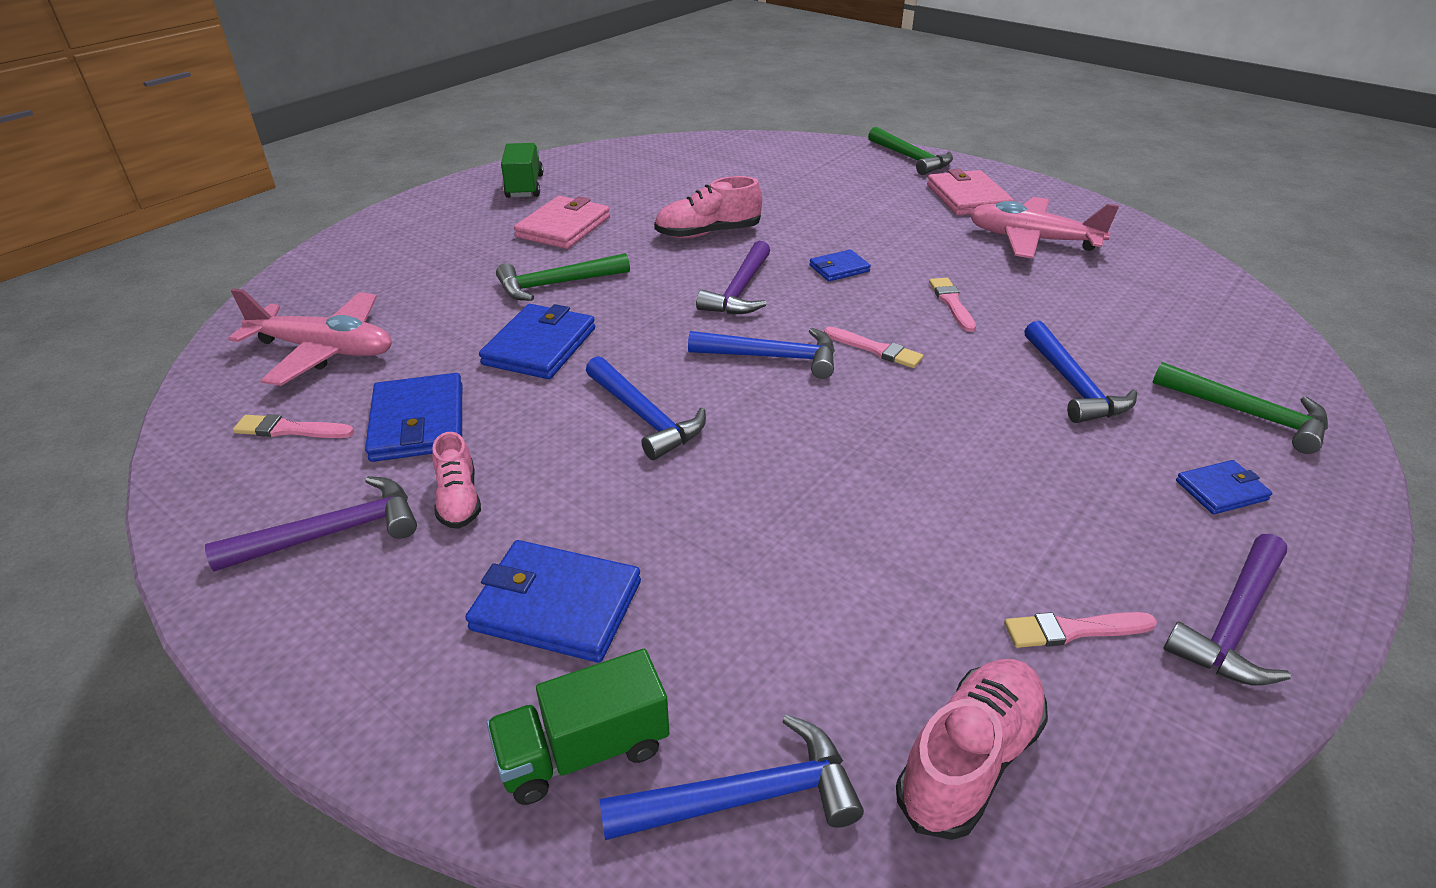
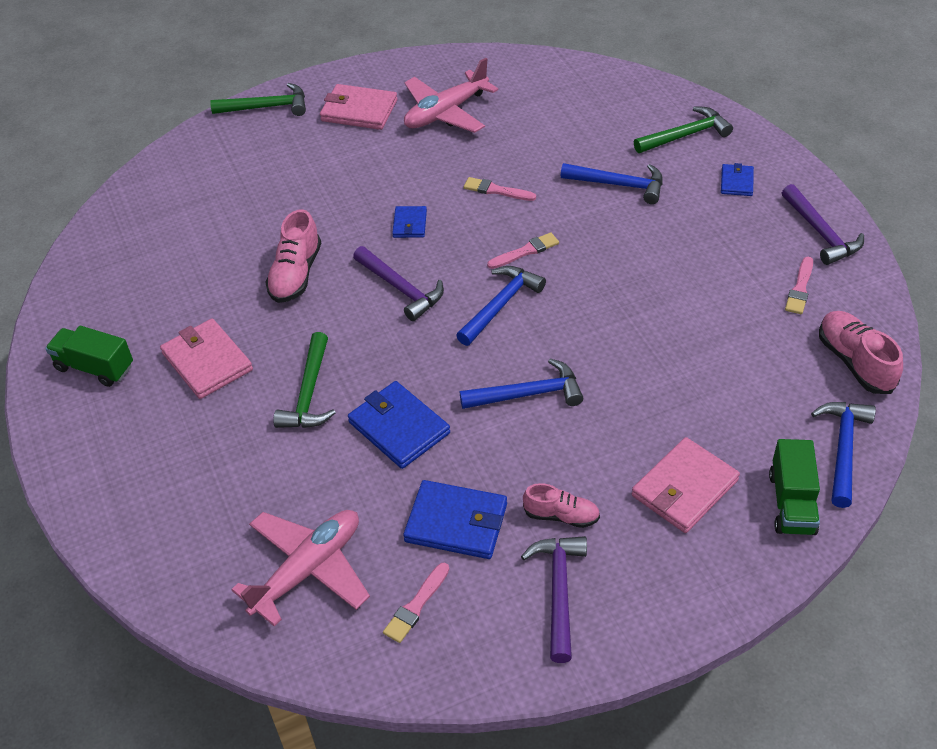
camera: 60 degrees left, 10 degrees up
blue wallet [465,540,641,663] -> pink wallet [632,437,740,533]

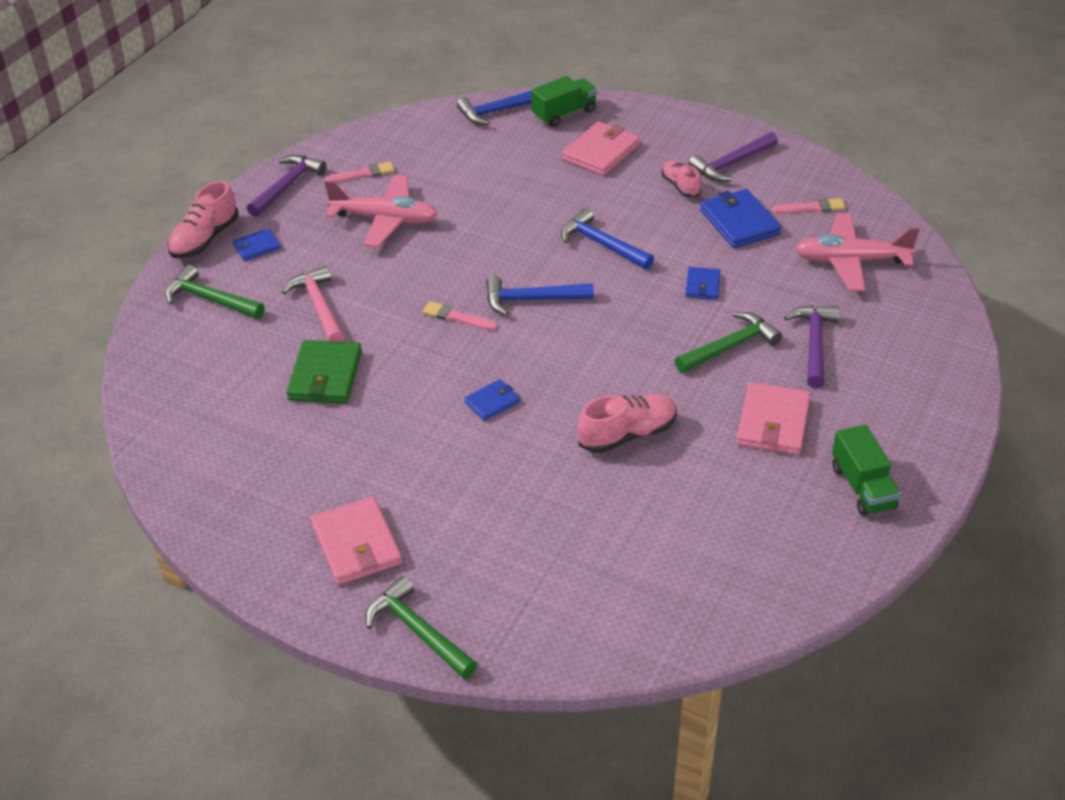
camera: 130 degrees left, 5 degrees down
blue wallet [348,381,450,469] -> blue wallet [685,267,721,300], size x0.56
purple hammer [353,246,444,321] -> purple hammer moved to [784,305,839,388]
pink plane [404,58,498,133] -> pink plane moved to [324,175,437,247]
pink brush [464,177,536,201] -> none
blue hammer [561,163,663,204] -> pink hammer [282,266,344,342]
pink wallet [632,437,740,533] -> pink wallet turned 60 degrees counterclockwise [562,121,640,176]
pink shoe [819,311,903,394] -> pink shoe moved to [168,181,239,258]
none -> green wallet [286,340,362,404]

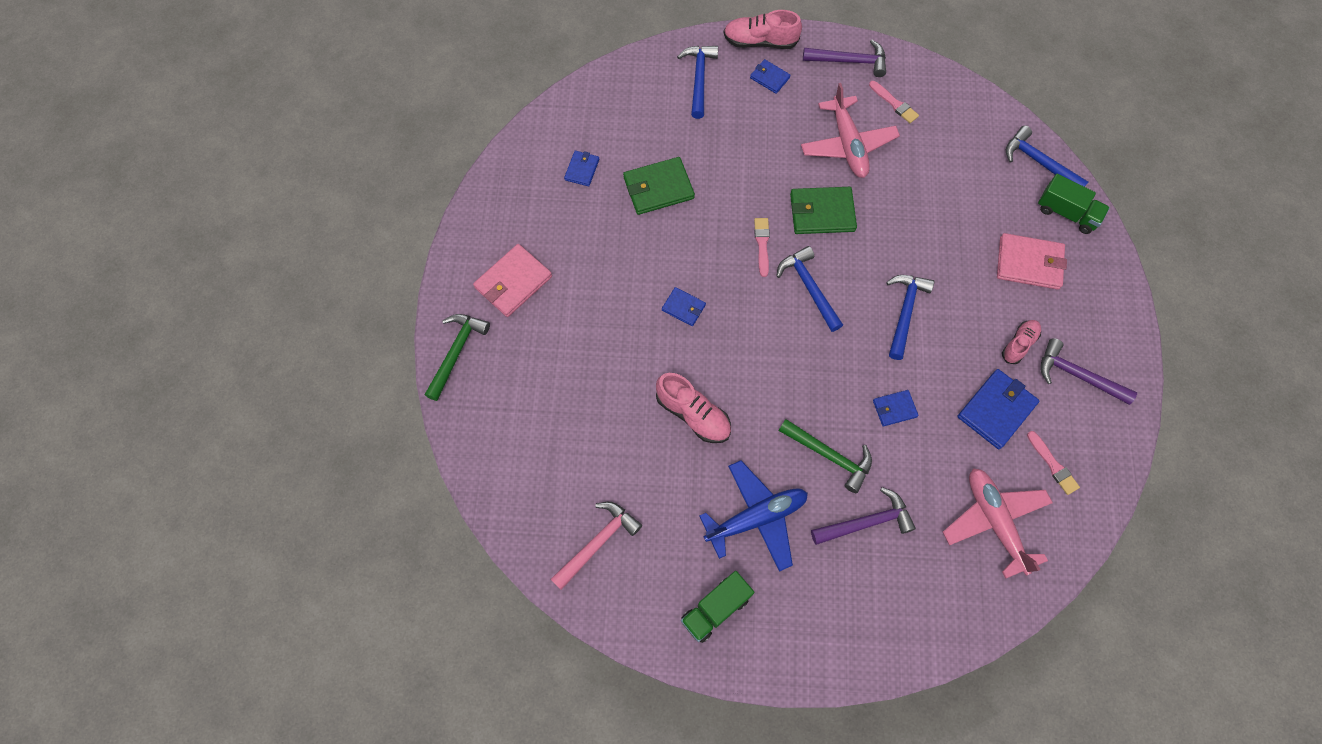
camera: 65 degrees right, 25 degrees up
green hammer [165,265,265,319] -> blue hammer [677,46,718,119]
pink hammer [282,266,344,342] -> pink hammer moved to [551,502,642,590]
pink wallet [736,382,811,455] -> blue plane [699,460,808,572]
none -> blue wallet [564,151,599,186]
none -> green wallet [790,187,857,234]

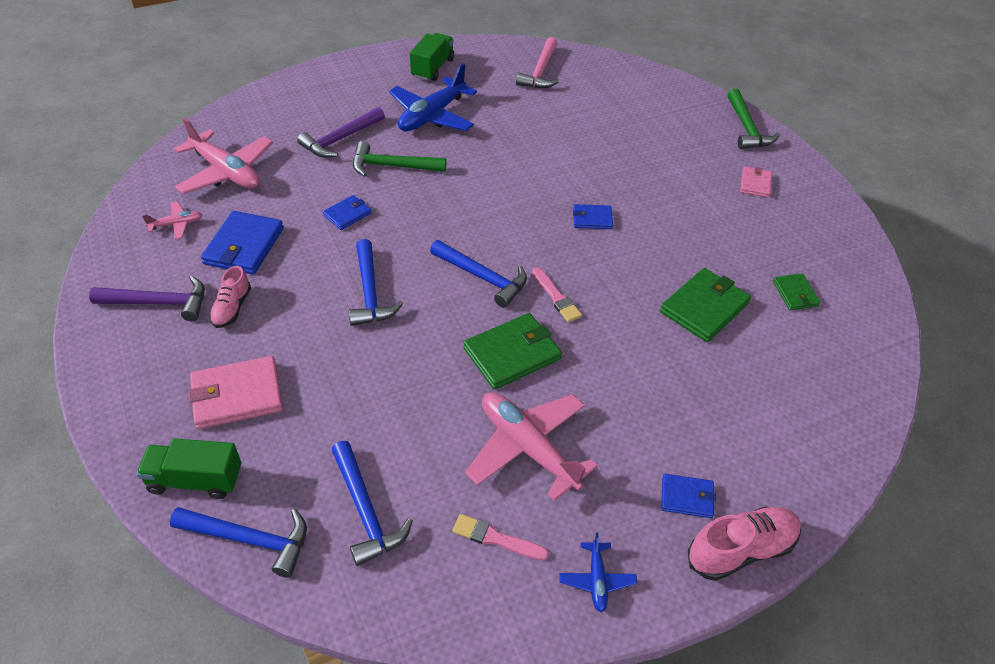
camera: 150 degrees right, 20 degrees down
pink wallet [473,244,552,317] -> pink wallet [740,167,772,198], size x0.56
blue wallet [564,151,599,186] -> green wallet [773,273,821,310]
pink shoe [656,373,731,443] -> none
blue hammer [677,46,718,119] -> blue hammer moved to [332,441,413,566]
purple hammer [803,40,886,77] -> blue plane [559,532,637,612]
pink brush [1027,431,1080,495] -> pink plane [142,202,202,240]

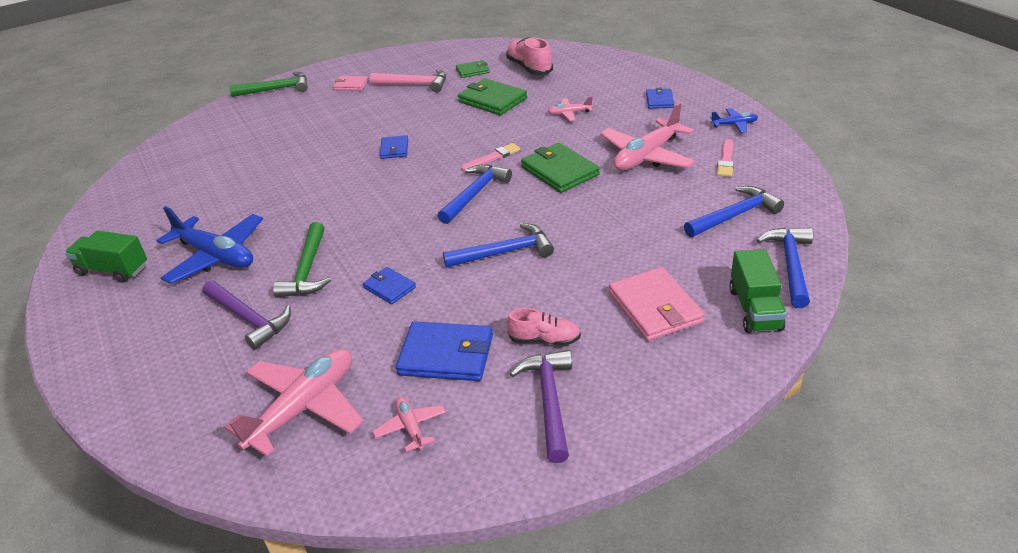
camera: 90 degrees left, 10 degrees down
pink hammer [516,37,559,88] -> pink hammer moved to [370,69,446,93]
pink shoe [688,506,801,581] -> pink shoe moved to [506,37,553,75]
none -> pink plane [548,96,593,121]

